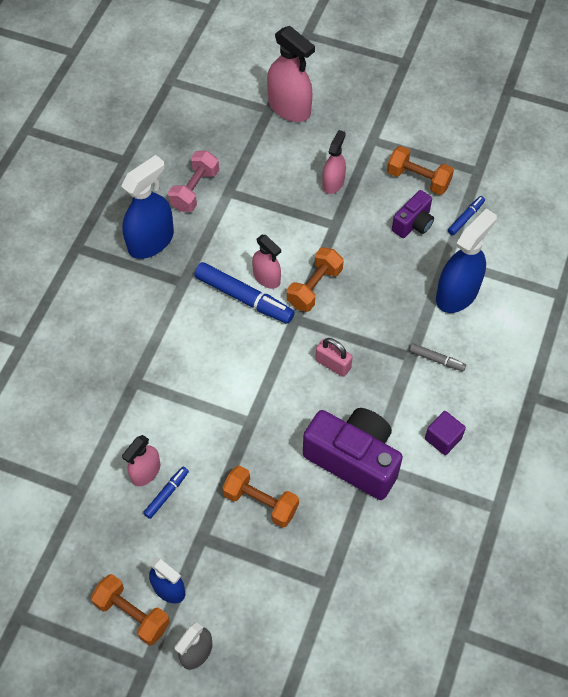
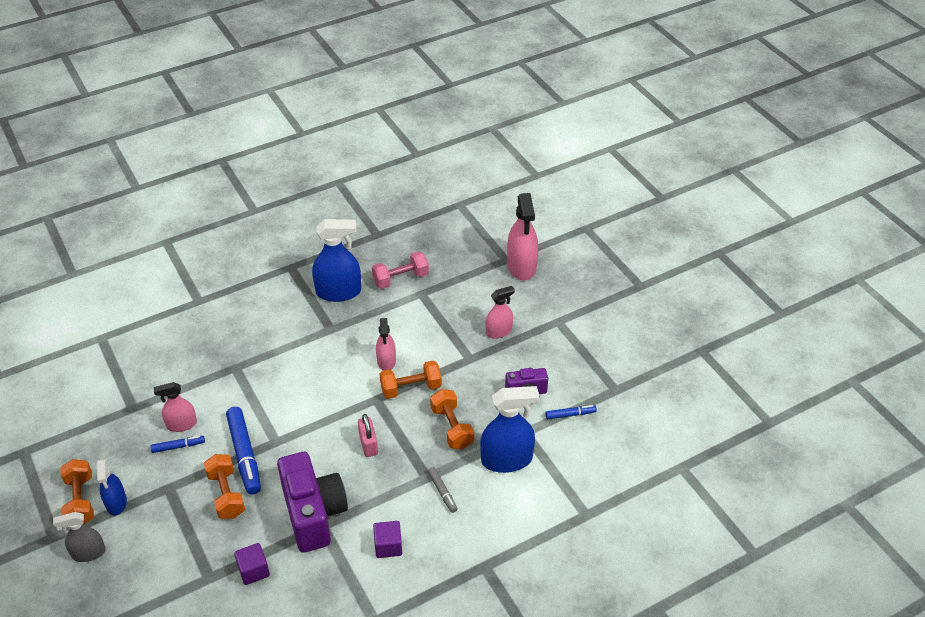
camera: 40 degrees right, 15 degrees down
blue marker [194,262,295,324] -> blue marker moved to [226,407,261,495]
orange dumbbell [387,146,454,195] -> orange dumbbell moved to [430,389,474,449]
none -> purple cube [234,543,270,585]

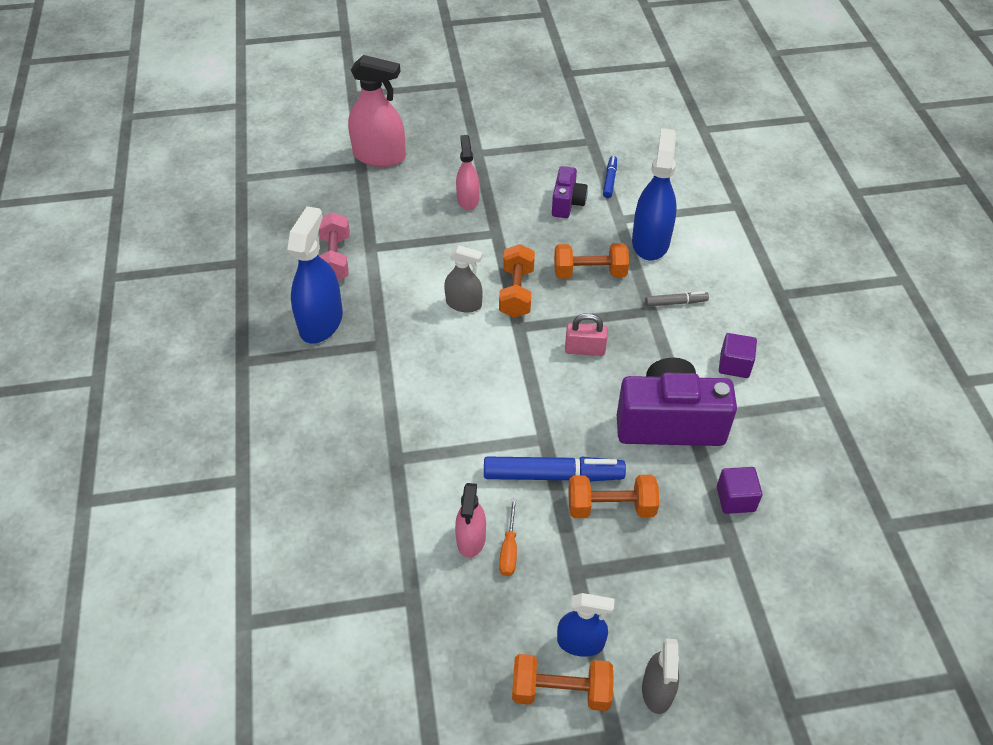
camera: 70 degrees left, 5 degrees up
blue marker [151,436,205,453] -> orange screwdriver [499,498,517,576]
pink spray bottle [376,318,396,371] -> grey spray bottle [444,245,483,313]

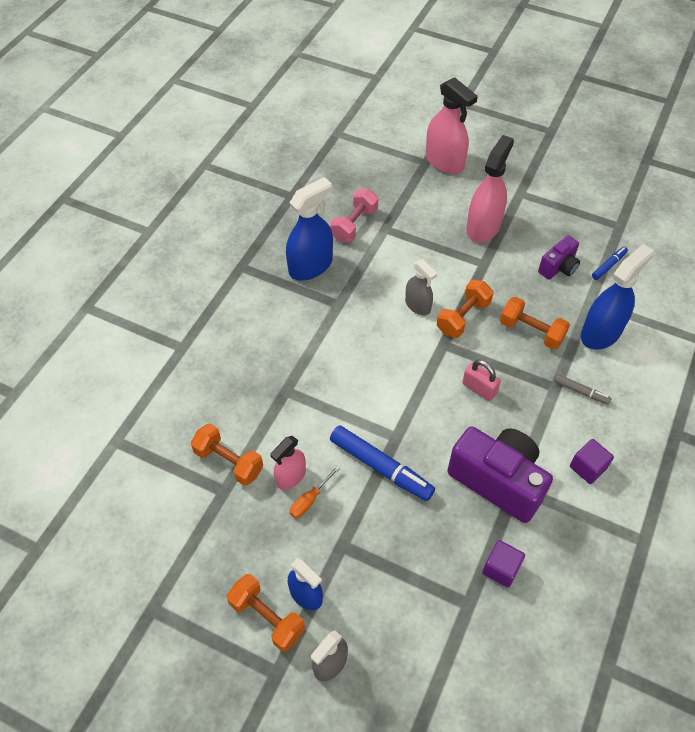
camera: 35 degrees right, 5 degrees up
pink spray bottle [456,135,479,210] -> pink spray bottle [466,135,514,242], size x1.67
orange dumbbell [568,475,659,518] -> orange dumbbell moved to [191,423,263,486]

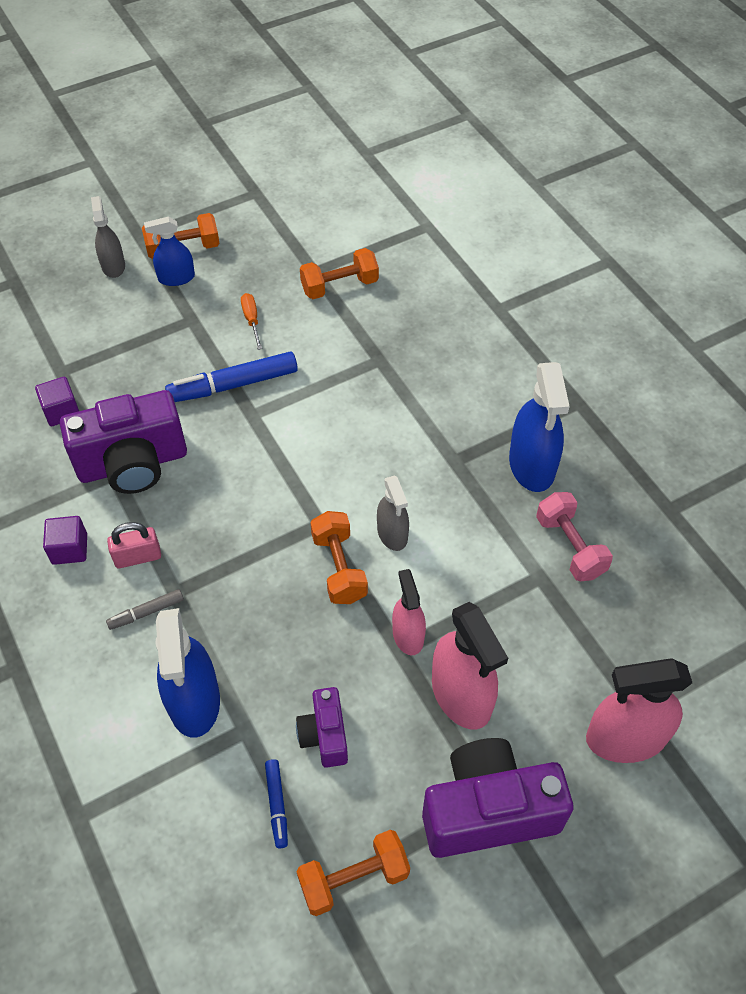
camera: 125 degrees right, 0 degrees up
pink spray bottle [270,436,306,490] -> pink spray bottle moved to [392,569,426,655]
grey spray bottle [405,259,437,316] -> grey spray bottle turned 105 degrees counterclockwise [377,475,409,551]
pink padlock [462,360,501,401] -> pink padlock moved to [107,522,161,568]
orange dumbbell [500,297,570,350] -> orange dumbbell moved to [296,830,410,916]
none -> purple camera [422,738,573,858]

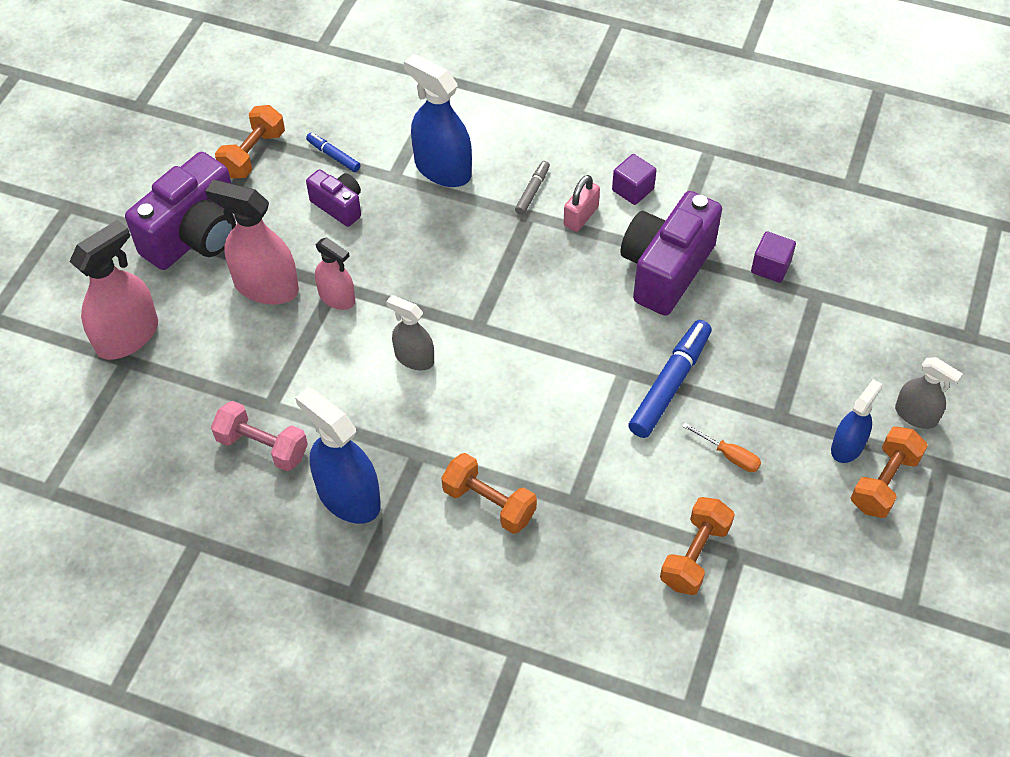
camera: 140 degrees right, 0 degrees up
orange dumbbell [310,511,368,604] -> orange dumbbell moved to [442,453,537,534]

